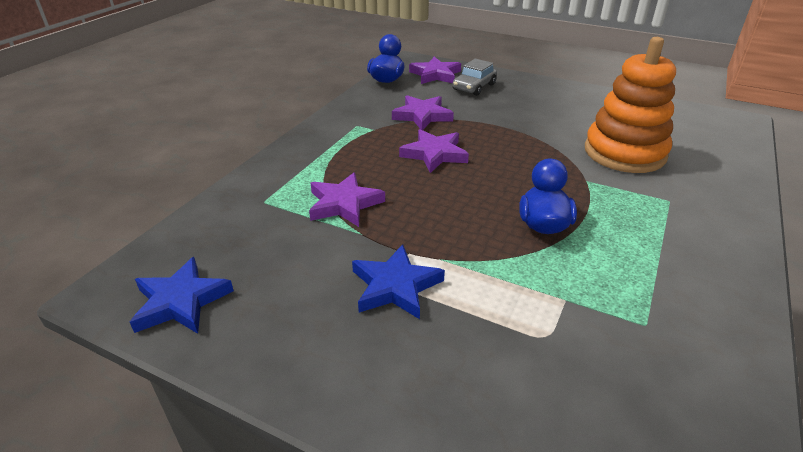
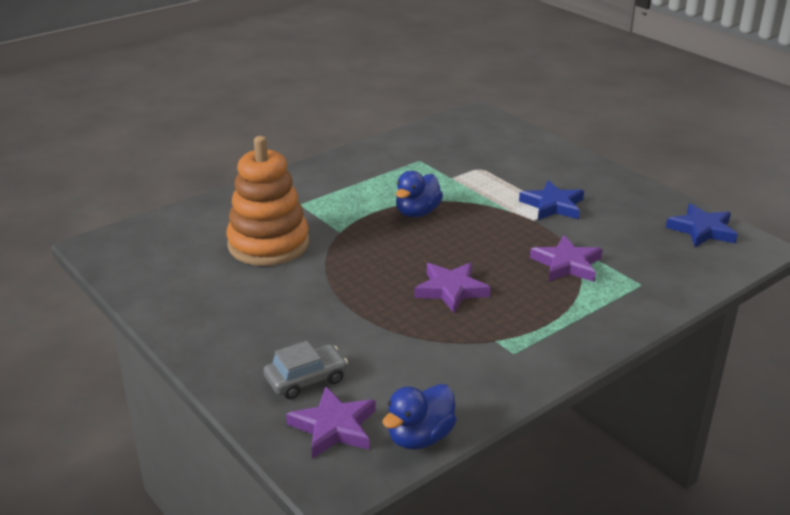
camera: 155 degrees left, 5 degrees down
purple star [392,95,454,130] -> none

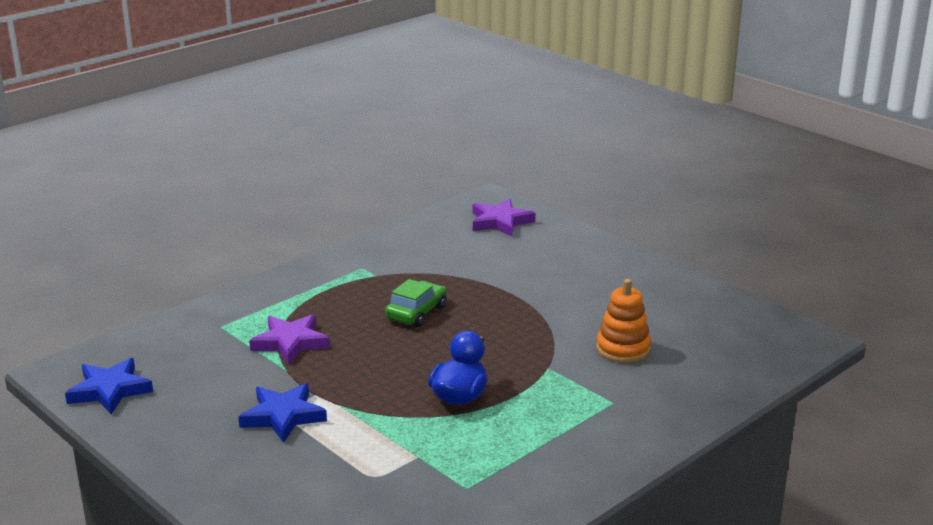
camera: 175 degrees right, 5 degrees down
orange stacking toy [226,136,309,266] -> orange stacking toy [596,279,651,363], size x0.59
grey car [264,341,348,399] -> none
blue duck [383,384,457,450] -> none
purple star [414,263,491,313] -> green car [385,279,446,327]

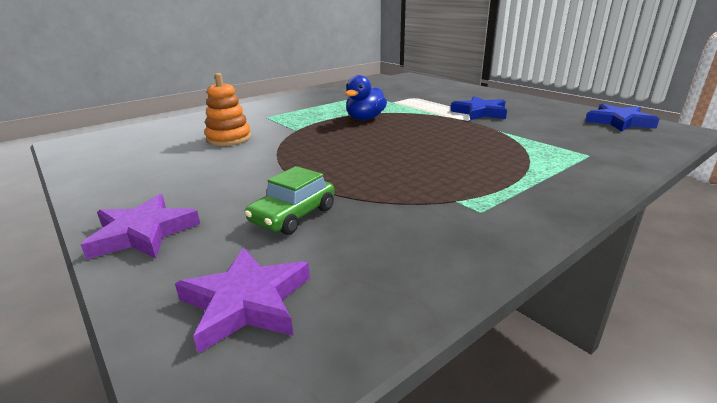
camera: 175 degrees left, 0 degrees up
purple star [249,314,330,365] -> purple star moved to [81,194,200,260]
green car [385,279,446,327] -> green car moved to [245,166,334,235]

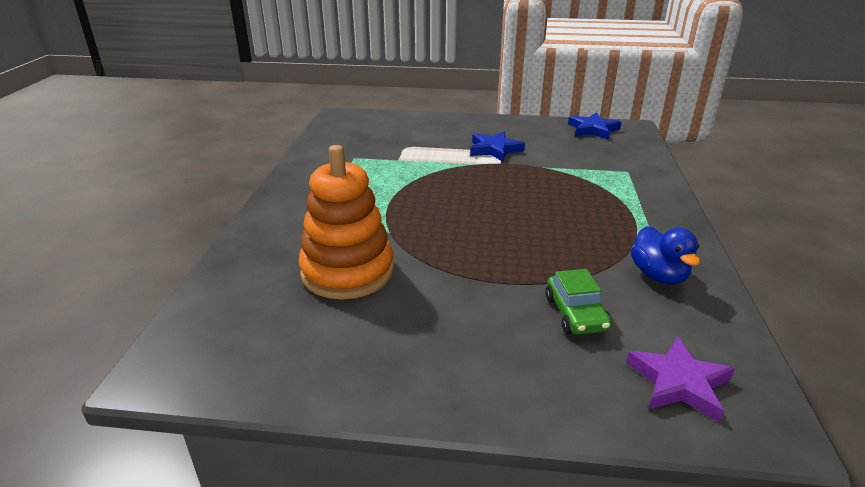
camera: 45 degrees left, 5 degrees up
purple star [81,194,200,260] -> none
orange stacking toy [204,73,251,146] -> orange stacking toy [298,145,394,299], size x1.70
blue duck [345,75,387,120] -> blue duck moved to [631,226,700,285]

